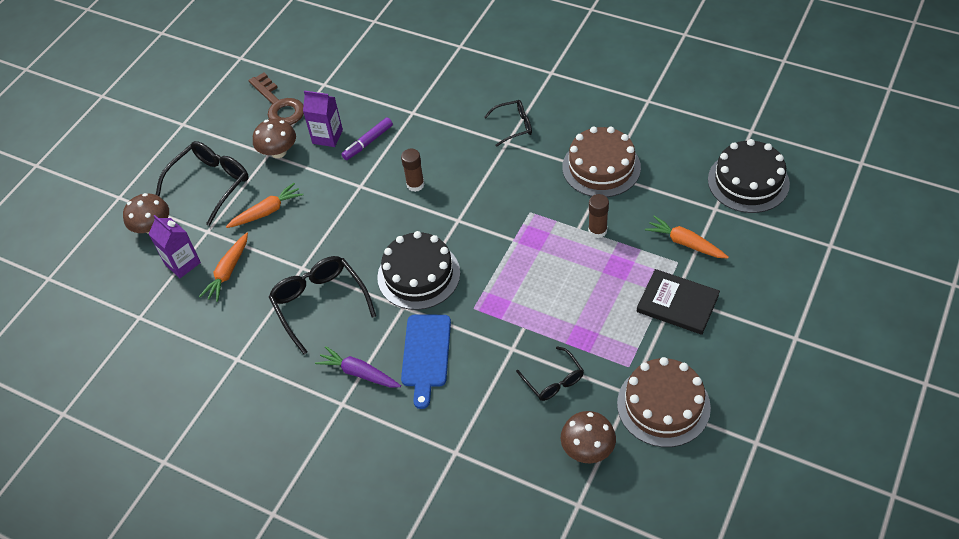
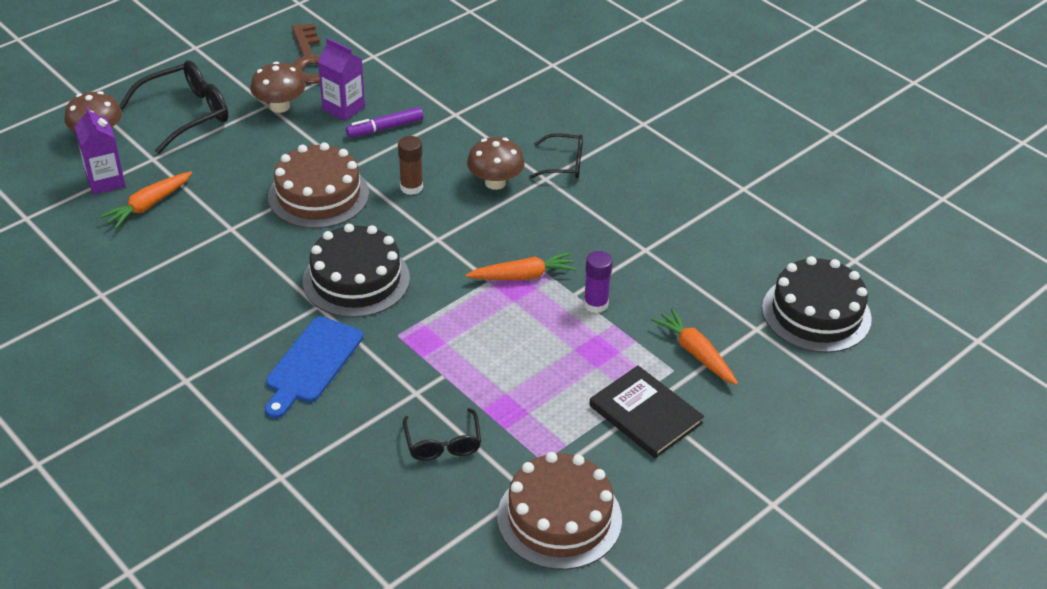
camera: 15 degrees right, 10 degrees down
orange carrot [226,183,303,228] -> orange carrot moved to [465,252,577,280]
black glasses [269,256,376,355] -> none
purple carrot [315,346,401,388] -> none
brown mushroom [561,411,616,463] -> brown mushroom moved to [467,137,524,190]
brown cake [562,126,641,197] -> brown cake moved to [268,142,369,229]
brown glue stick [588,194,609,238] -> purple glue stick [583,251,613,313]

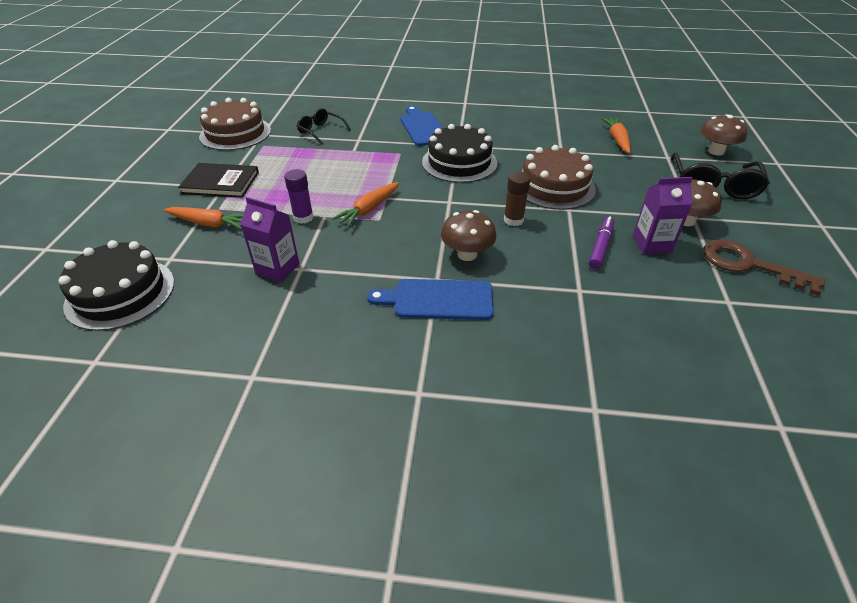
camera: 140 degrees right, 0 degrees up
purple carton [74,106,125,195] -> purple carton moved to [240,197,300,282]
black glasses [529,133,583,179] -> blue cutting board [367,279,494,320]

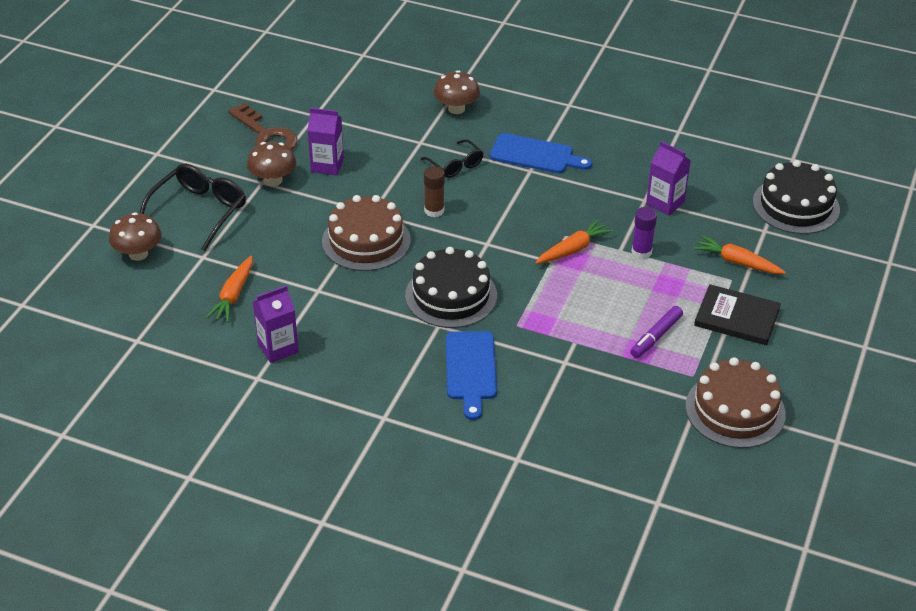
camera: 165 degrees left, 0 degrees up
black glasses [297,108,351,145] -> black glasses moved to [421,139,483,178]
brown mushroom [441,210,497,261] -> brown mushroom moved to [434,70,480,114]
purple marker [589,216,614,269] -> purple marker moved to [630,306,683,358]
none -> purple carton [253,285,299,363]

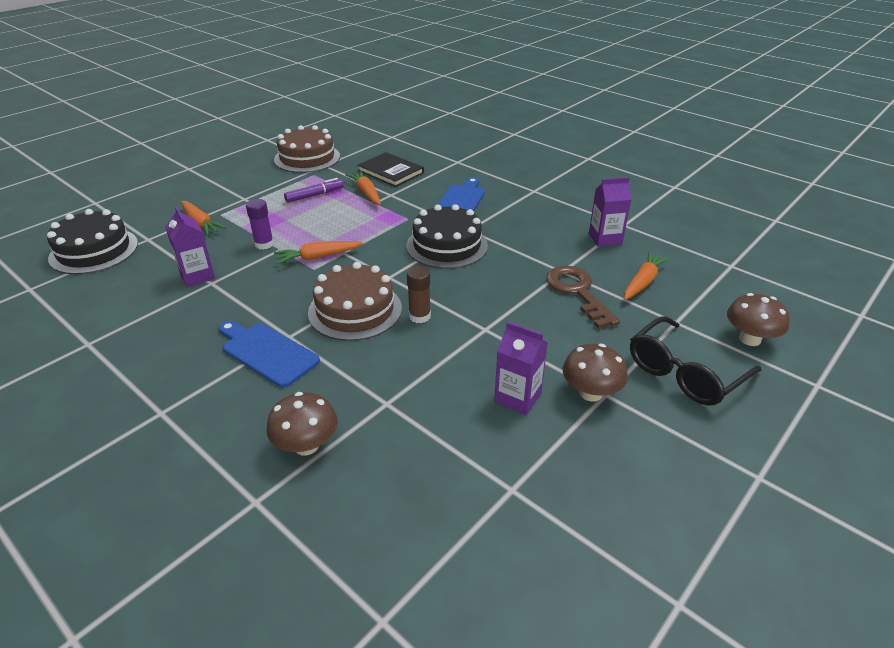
camera: 160 degrees left, 5 degrees down
brown key [228,103,298,150] -> brown key moved to [546,266,620,329]
brown cake [322,195,411,271] -> brown cake moved to [308,262,402,341]
black glasses [421,139,483,178] -> none
black book [694,284,781,345] -> black book moved to [357,152,424,187]
none -> orange carrot [345,171,381,205]

